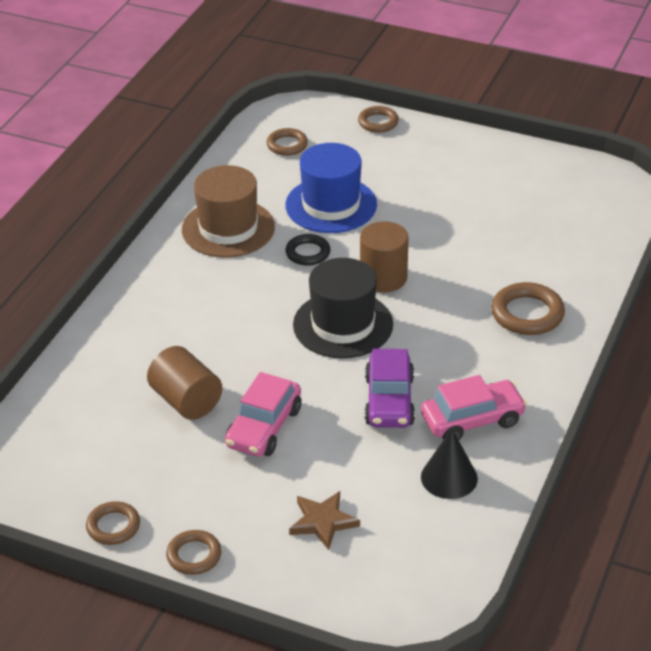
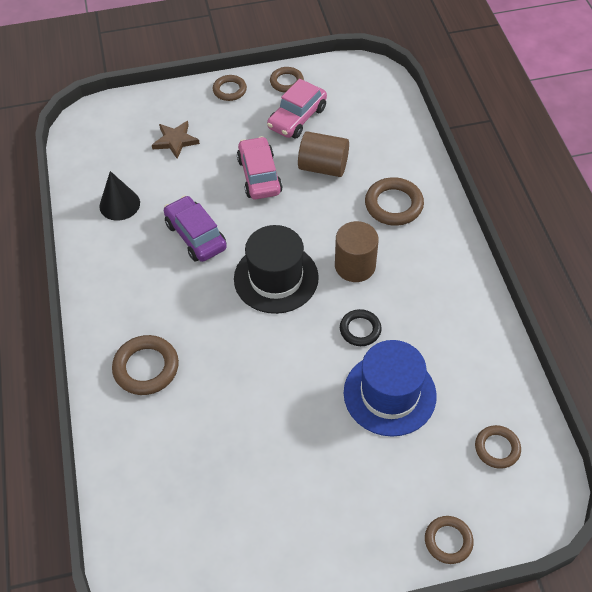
camera: 145 degrees right, 15 degrees up
brown hat [182,165,275,258] -> none
brown cylinder [360,221,408,293] -> brown cylinder moved to [335,221,379,282]
pink car [421,375,527,440] -> pink car moved to [267,79,327,138]
none -> brown ring [365,177,424,226]

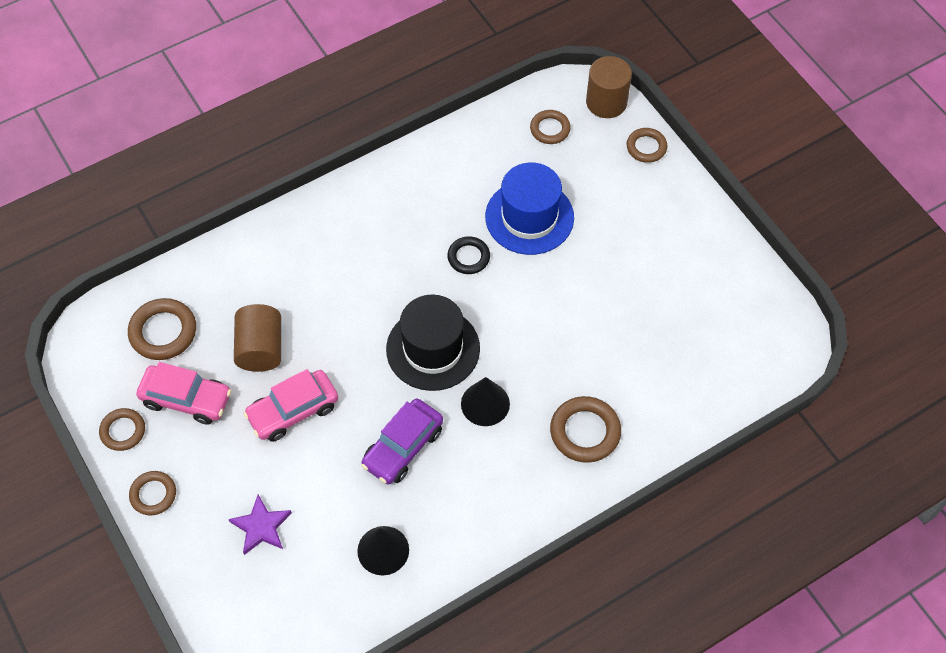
camera: 110 degrees left, 5 degrees up
brown star [152,121,200,159] -> purple star [228,495,292,555]
brown cylinder [335,221,379,282] -> brown cylinder moved to [586,56,632,118]
brown ring [365,177,424,226] -> brown ring moved to [128,298,196,360]
none -> black cone [461,377,510,426]

